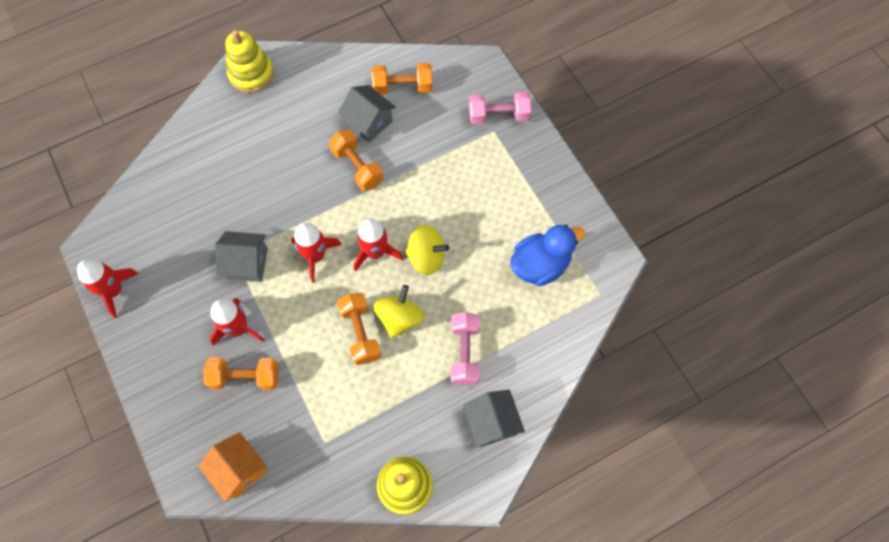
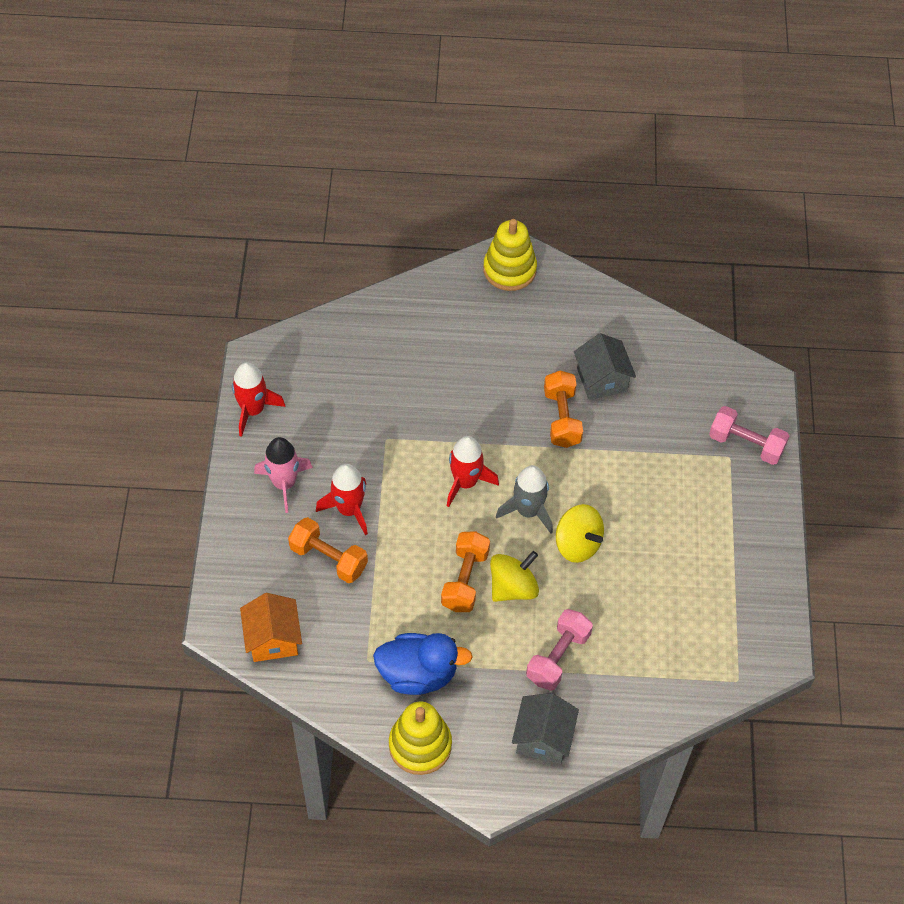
camera: 30 degrees right, 10 degrees down
grey house [215,231,268,282] -> none
red rocket [354,219,403,272] -> grey rocket [496,465,553,534]
orange dumbbell [372,63,432,95] -> none
blue duck [510,224,585,286] -> blue duck moved to [373,633,473,695]
none -> pink rocket [254,437,313,513]

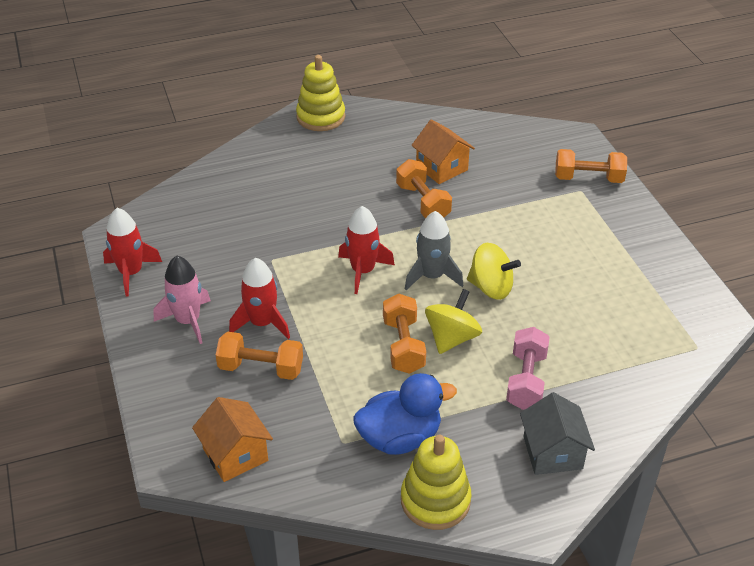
camera: 20 degrees left, 15 degrees down
grey house [574,333,636,400] -> orange house [411,120,475,184]
pink dumbbell [709,406,789,465] -> orange dumbbell [555,149,627,183]

